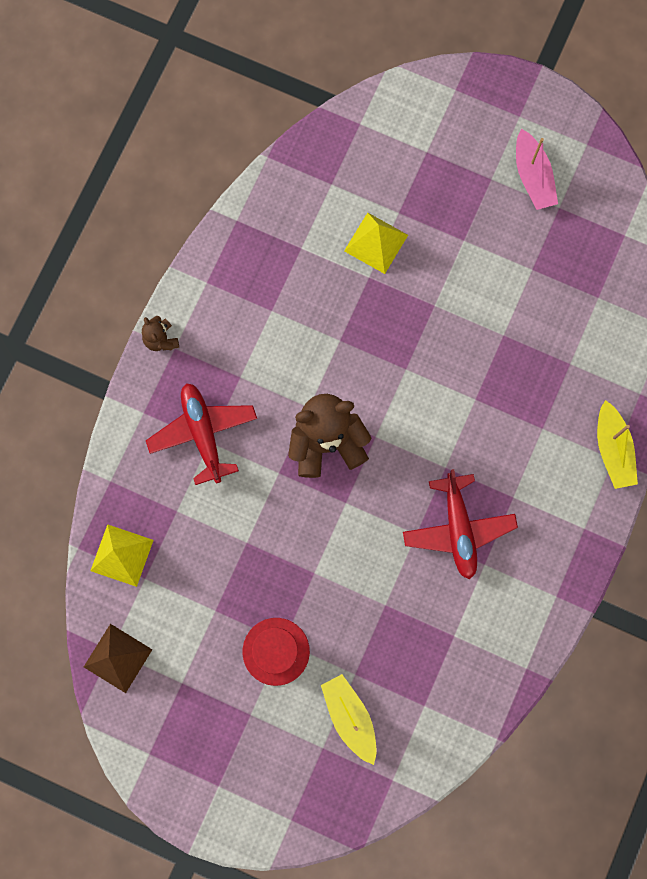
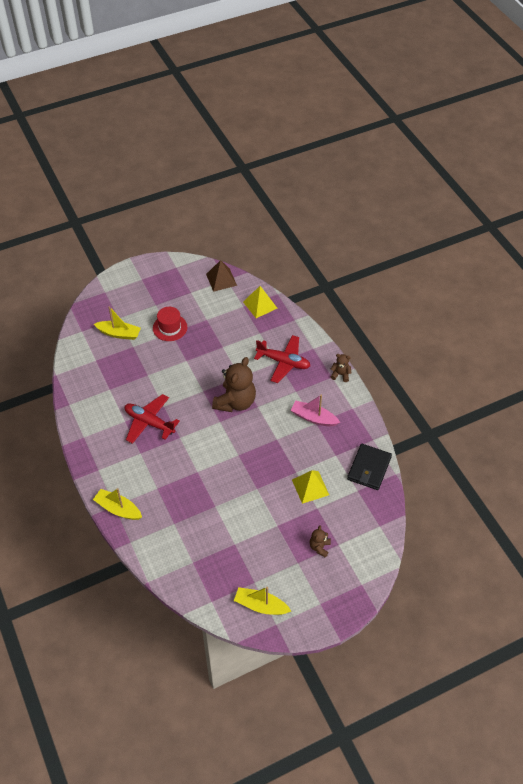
camera: 130 degrees right, 25 degrees down
pink boat [516,129,558,210] -> pink boat moved to [291,395,340,426]
none -> yellow boat [234,587,291,615]
none -> brown teddy bear [309,525,331,558]
none -> black wallet [347,444,392,490]

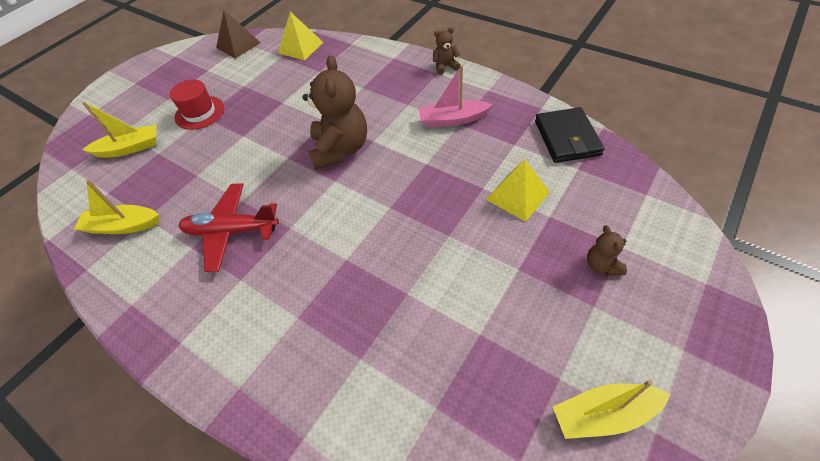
camera: 25 degrees left, 0 degrees up
yellow boat [93,488,142,520] -> yellow boat moved to [74,179,159,234]
red plane [254,335,310,383] -> none

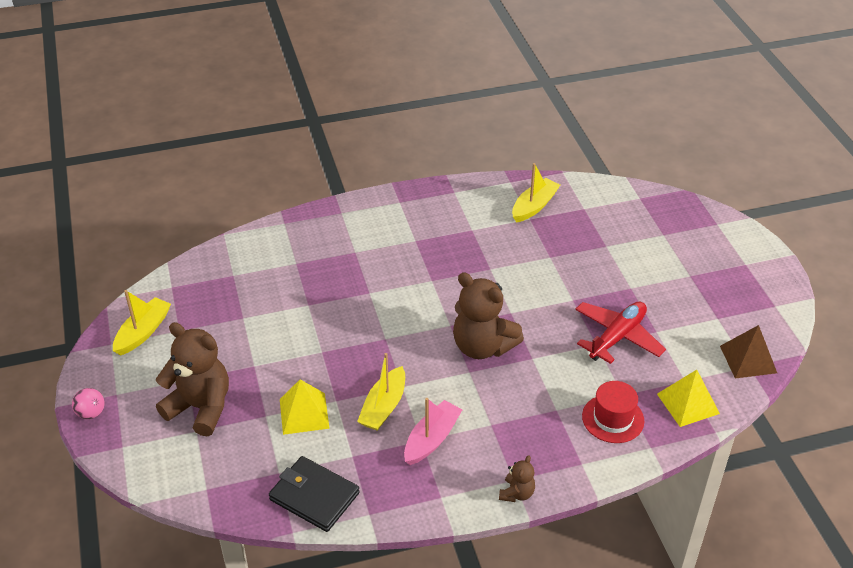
camera: 125 degrees right, 10 degrees down
yellow boat [82,101,156,158] -> yellow boat moved to [357,353,405,431]
red hat [170,79,224,130] -> red hat moved to [582,381,644,443]
red plane [179,183,279,272] -> red plane moved to [575,302,666,364]
brown teddy bear [587,225,627,276] -> brown teddy bear [156,322,229,436], size x2.12
none -> pink ball [72,388,105,419]

